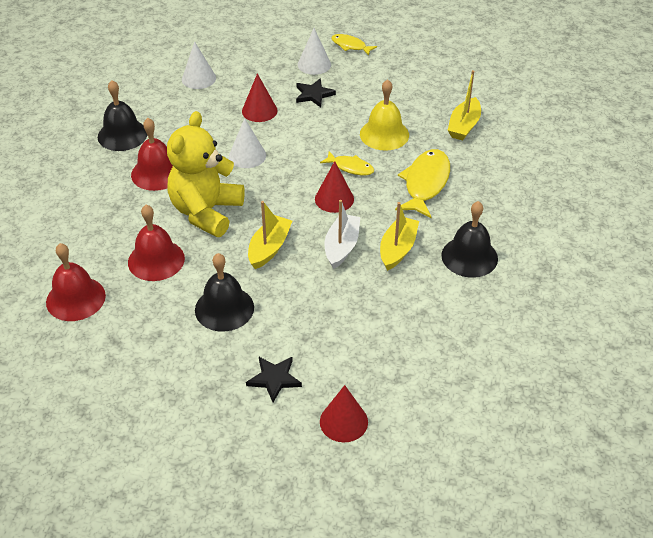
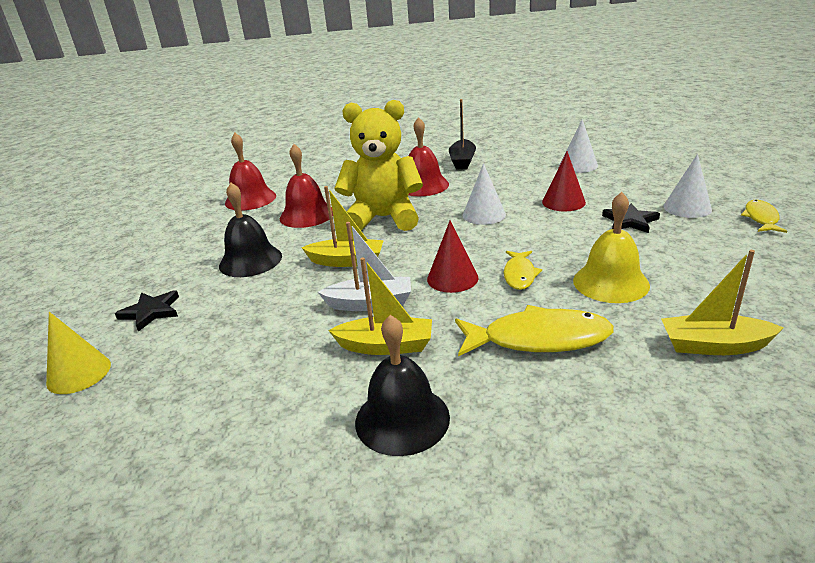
camera: 75 degrees right, 15 degrees down
black bell [98,80,147,151] -> black boat [449,99,476,170]
red cone [320,385,368,442] -> yellow cone [46,312,111,394]

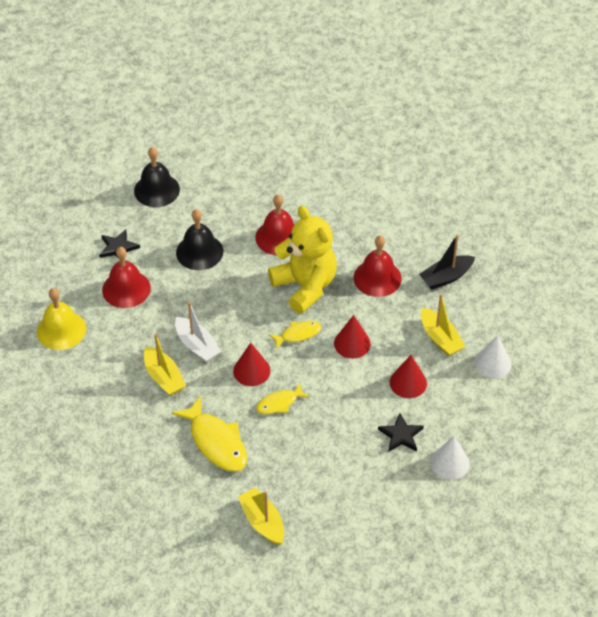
camera: 50 degrees right, 20 degrees up
yellow cone [46,312,111,394] -> none
red bell [225,133,276,210] -> red bell moved to [102,247,151,308]
yellow boat [301,186,384,267] -> yellow boat moved to [421,294,465,356]
black bell [355,315,450,456] -> black bell moved to [134,147,180,207]
white cone [463,163,506,225] -> red cone [334,315,371,358]
yellow bell [573,192,650,303] -> yellow bell moved to [37,288,86,350]
yellow fish [741,200,787,233] -> yellow fish moved to [269,321,322,349]

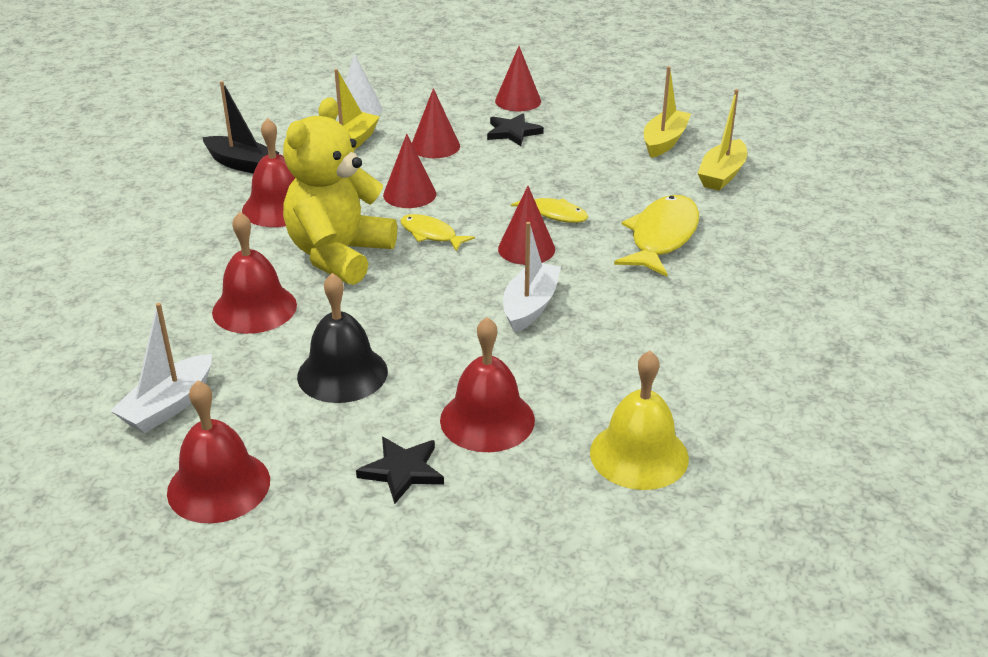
camera: 120 degrees left, 15 degrees down
black bell [134,147,180,207] -> red bell [167,380,270,524]
yellow boat [144,333,186,396] -> yellow boat moved to [644,66,691,158]
white cone [431,436,470,480] -> red cone [495,46,541,111]
none -> white boat [110,303,212,433]

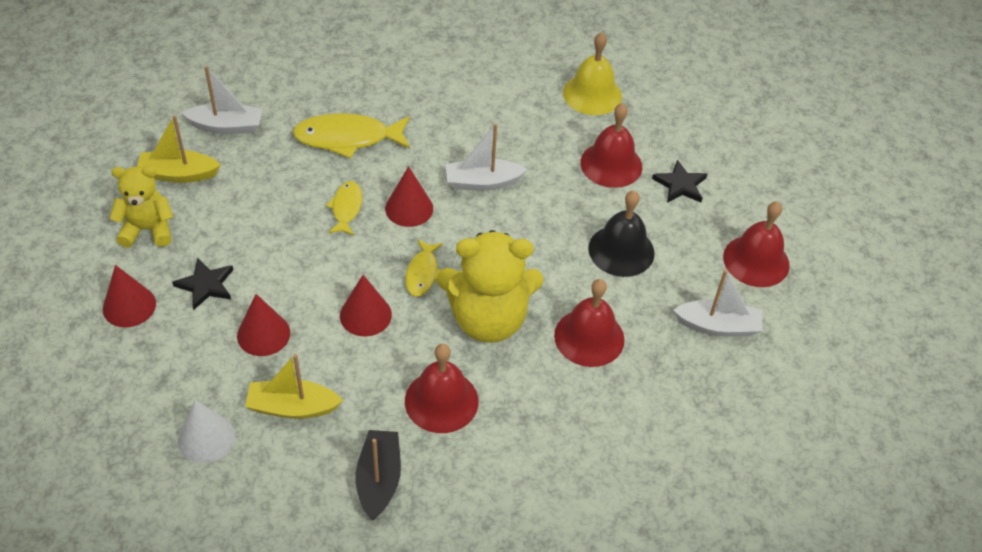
camera: 120 degrees left, 15 degrees up
yellow boat [698,89,747,191] -> white boat [182,66,262,134]
none -> yellow teddy bear [109,166,174,248]

